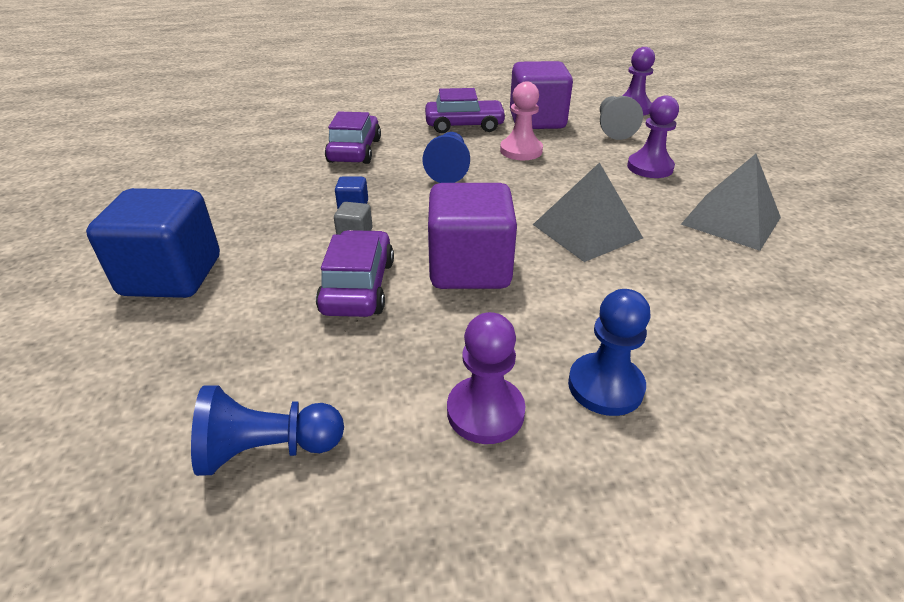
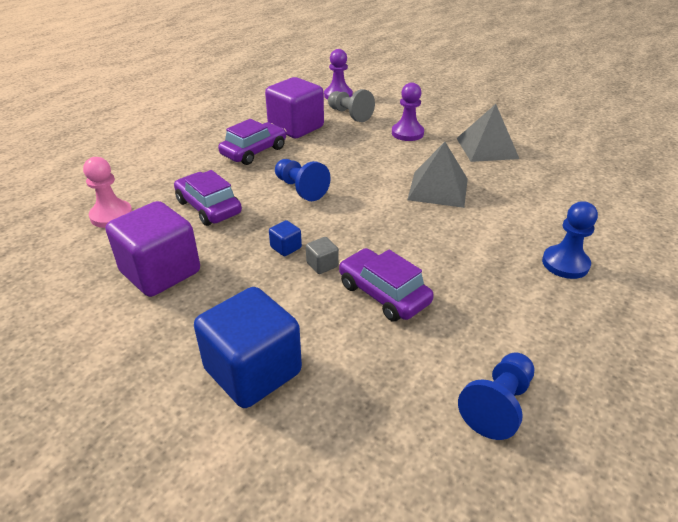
camera: 45 degrees left, 0 degrees up
purple cube [428,183,517,289] -> purple cube moved to [106,201,200,297]
purple pawn [447,312,526,444] -> none
pink pawn [500,81,543,160] -> pink pawn moved to [83,157,132,228]

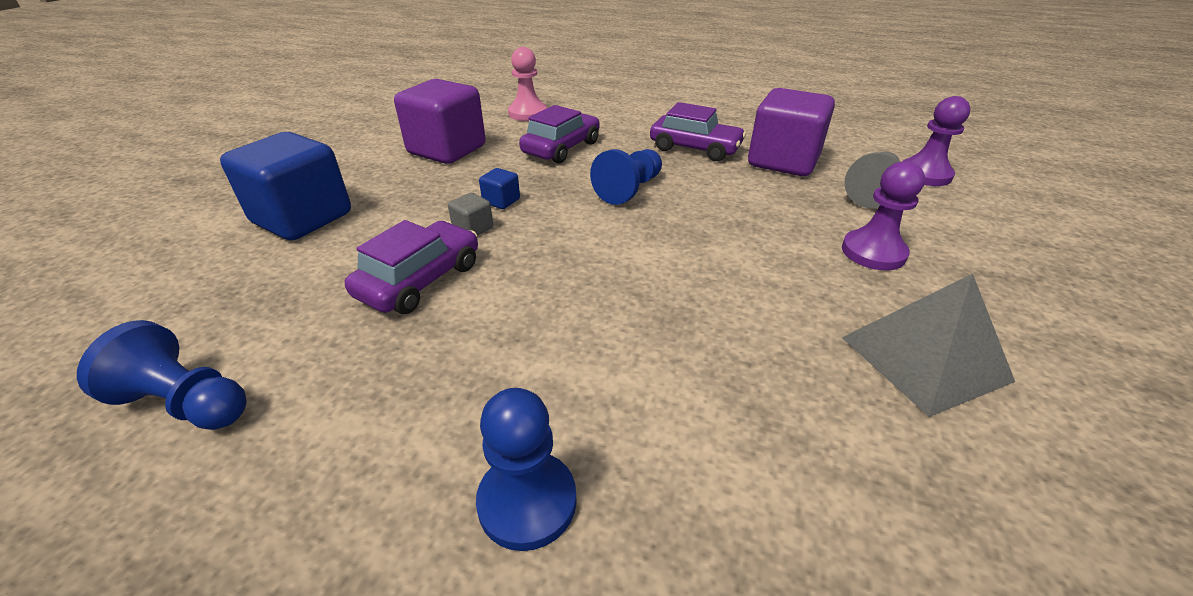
camera: 75 degrees right, 0 degrees up
grey pyramid [407,142,468,208] -> none

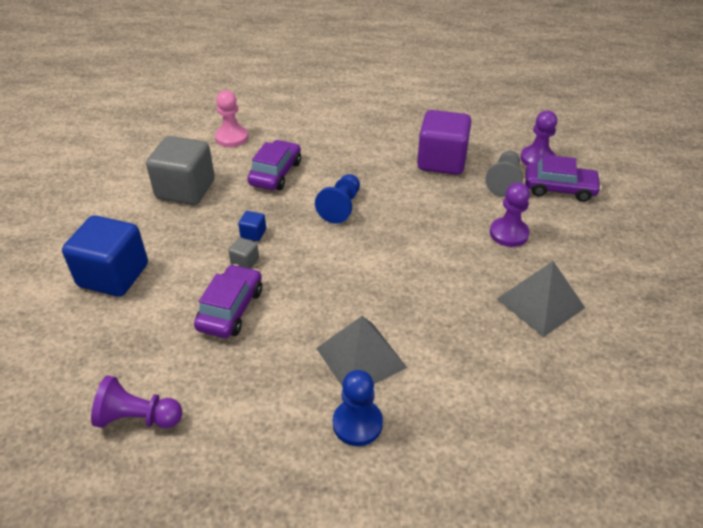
camera: 15 degrees left, 5 degrees up
blue pawn [77,320,247,430] -> purple pawn [91,376,182,428]
purple cube [394,79,486,164] -> grey cube [146,136,215,205]
purple car [650,102,746,161] -> purple car moved to [525,154,602,202]
none -> grey pyramid [316,316,407,386]

